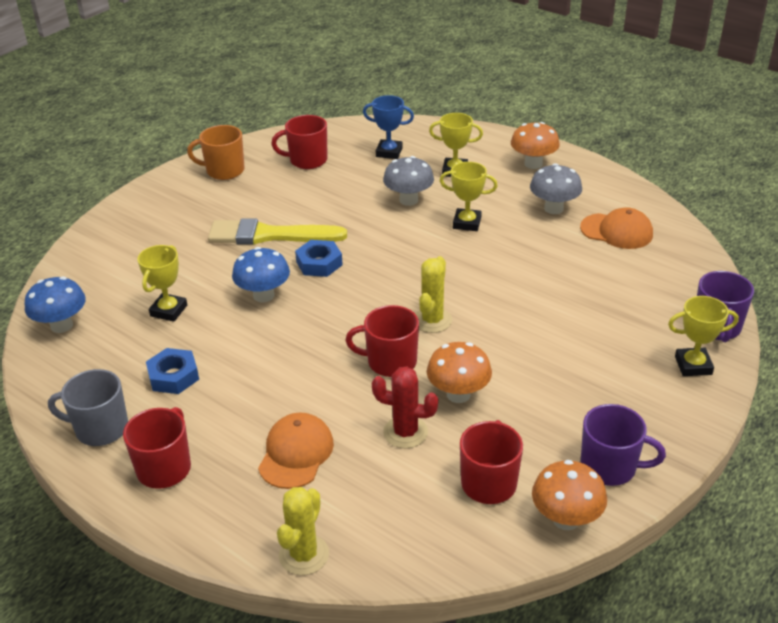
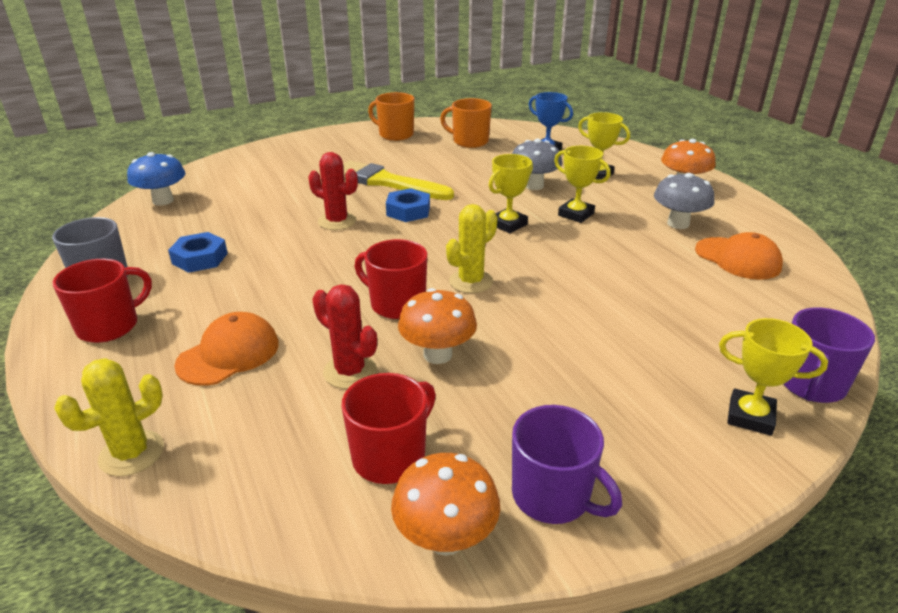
camera: 25 degrees right, 5 degrees down
yellow trophy [138,245,187,322] -> yellow trophy moved to [489,154,533,233]
blue mushroom [232,247,290,303] -> red cactus [308,152,358,230]
red mug [271,115,328,169] -> orange mug [440,98,492,148]

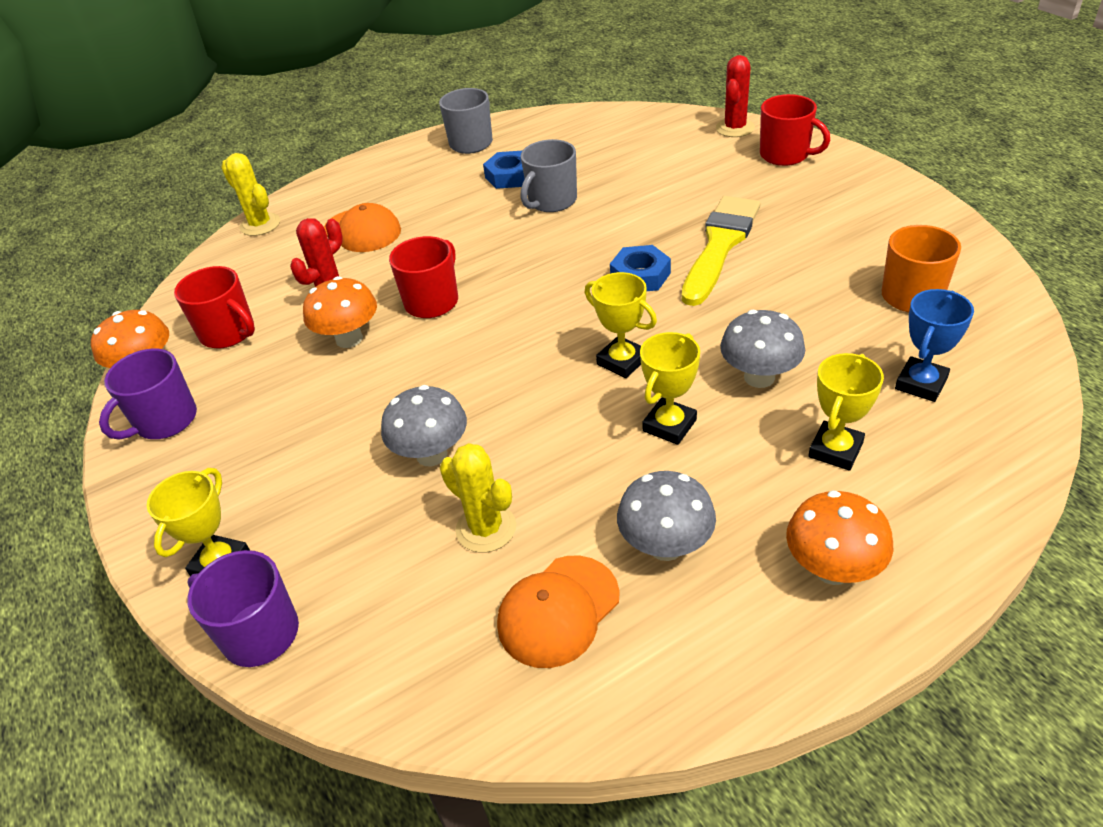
camera: 90 degrees right, 10 degrees up
red mug [53,259,152,343] -> red mug moved to [760,94,830,166]
blue mushroom [127,152,185,206] -> none
red cactus [308,152,358,230] -> red cactus moved to [716,55,755,137]
orange mug [368,92,414,141] -> none
yellow cactus [446,204,498,293] -> yellow cactus moved to [440,443,516,553]
none -> grey mushroom [381,385,467,466]
none -> grey mug [521,139,577,212]

